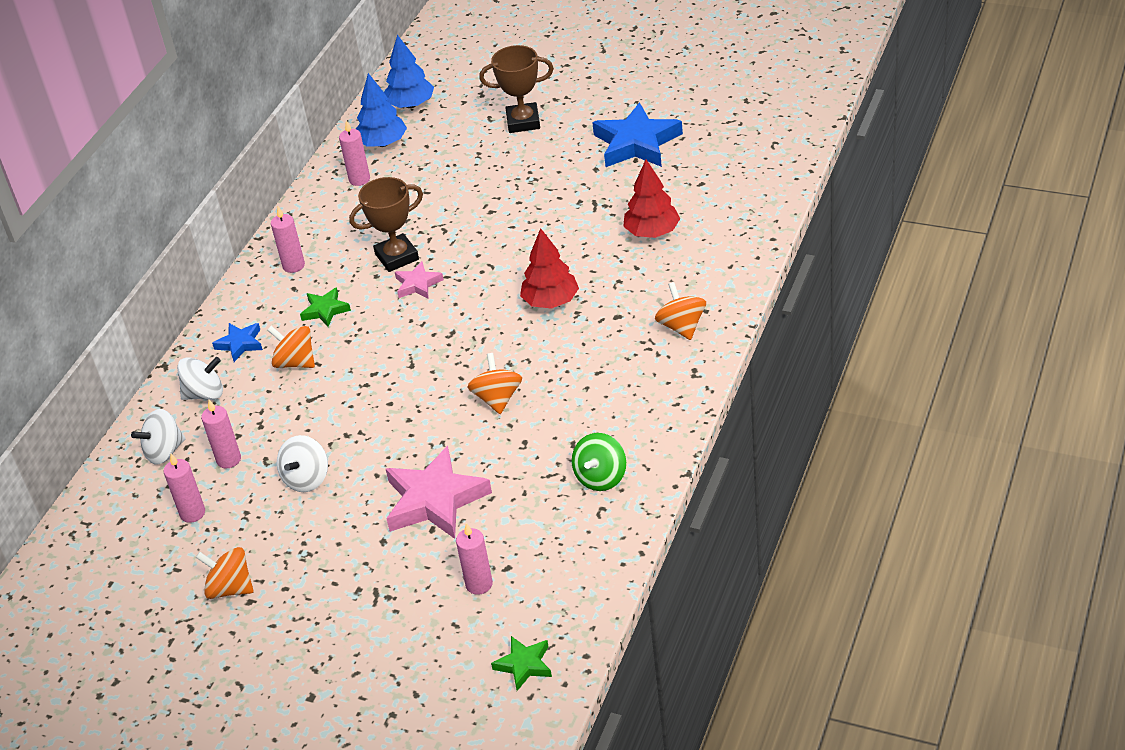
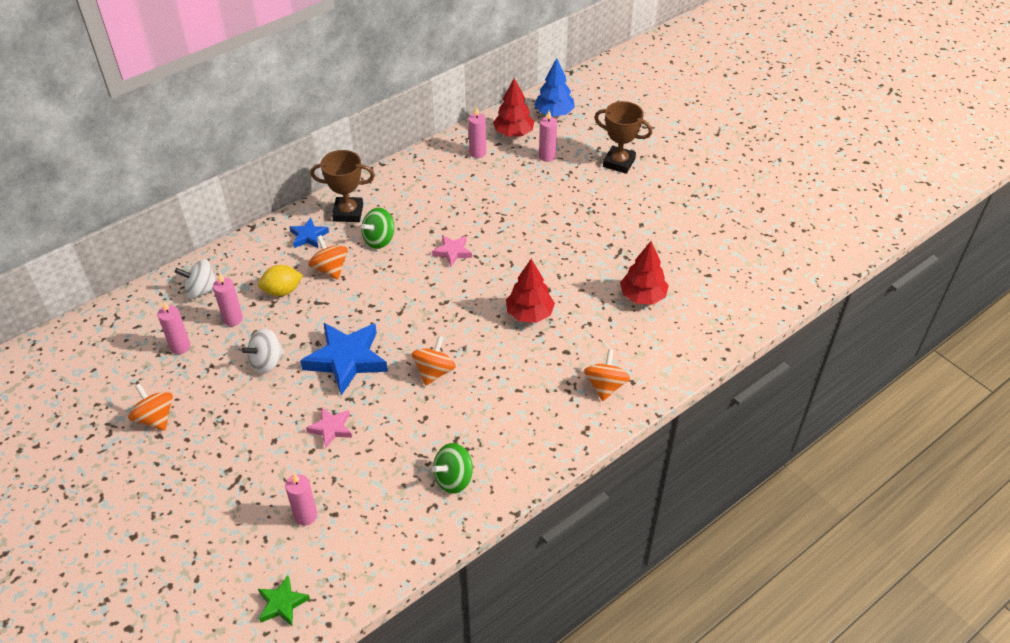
camera: 25 degrees right, 5 degrees up
white spinning top [177,357,223,400] -> none
pink candle [271,207,305,273] -> pink candle moved to [539,111,557,162]
green star [300,287,351,327] -> green spinning top [361,208,394,249]
brown trophy [349,177,423,272] -> brown trophy moved to [310,150,375,222]
blue tree [356,73,407,147] -> red tree [493,78,534,137]
pink star [386,446,492,539] -> pink star [306,407,352,449], size x0.51
blue star [592,102,683,167] -> blue star moved to [300,323,388,395]
none -> yellow lemon [258,265,303,296]

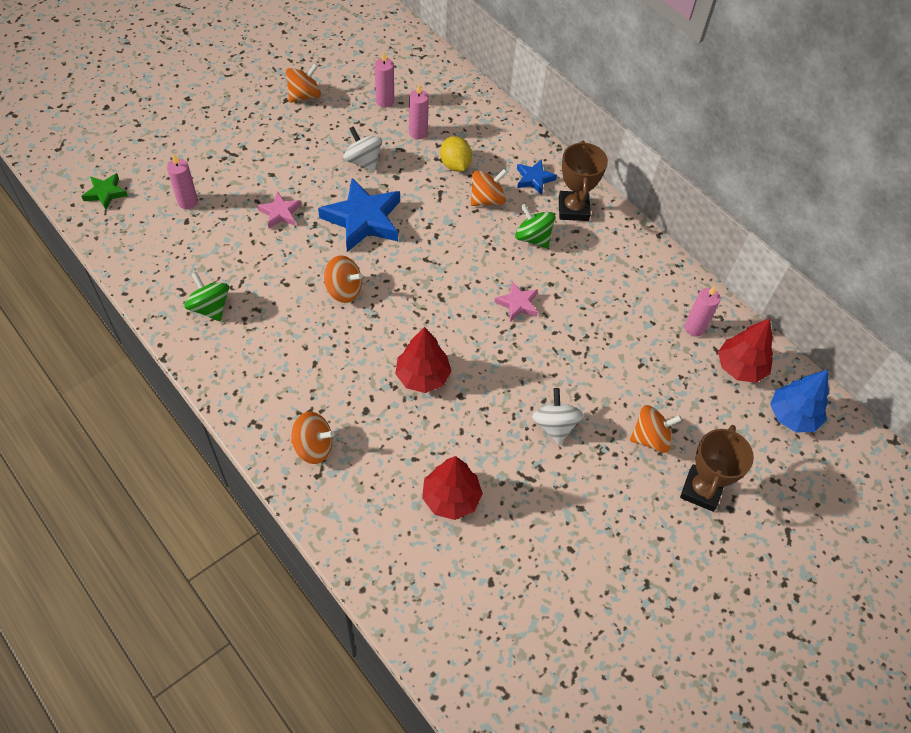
camera: 85 degrees right, 10 degrees up
white spinning top [175,259,216,299] -> white spinning top moved to [532,388,584,445]
pink candle [539,111,557,162] -> none
none -> orange spinning top [630,405,682,453]

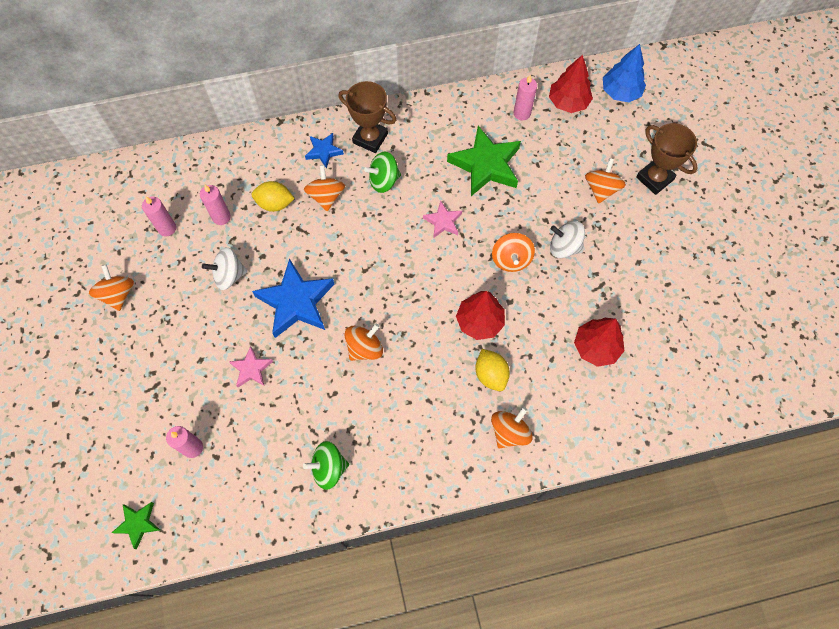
camera: 60 degrees left, 10 degrees up
none -> green star [447,126,521,196]
none -> yellow lemon [475,349,510,391]
none -> orange spinning top [492,233,535,272]

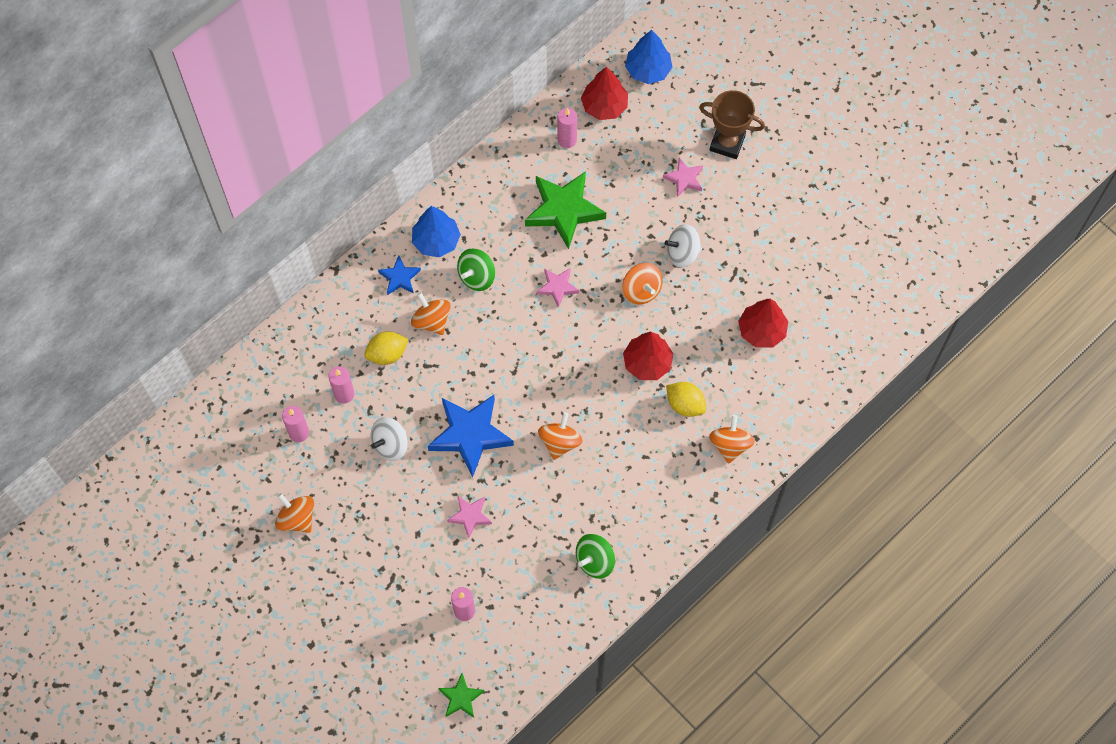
camera: 30 degrees left, 0 degrees up
brown trophy [338,81,396,153] -> blue tree [412,206,461,257]
orange spinning top [585,158,626,204] -> pink star [663,158,703,197]

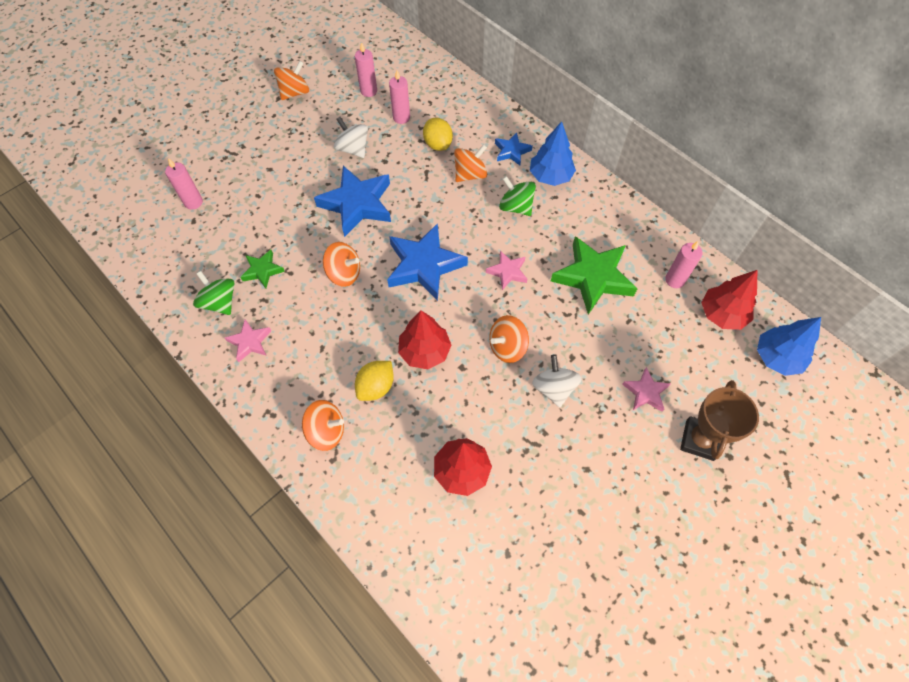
camera: 90 degrees right, 5 degrees down
green star [438,673,485,718] -> green star moved to [240,250,285,288]
pink star [447,495,492,538] -> pink star moved to [225,319,271,362]
none -> blue star [387,223,468,301]

